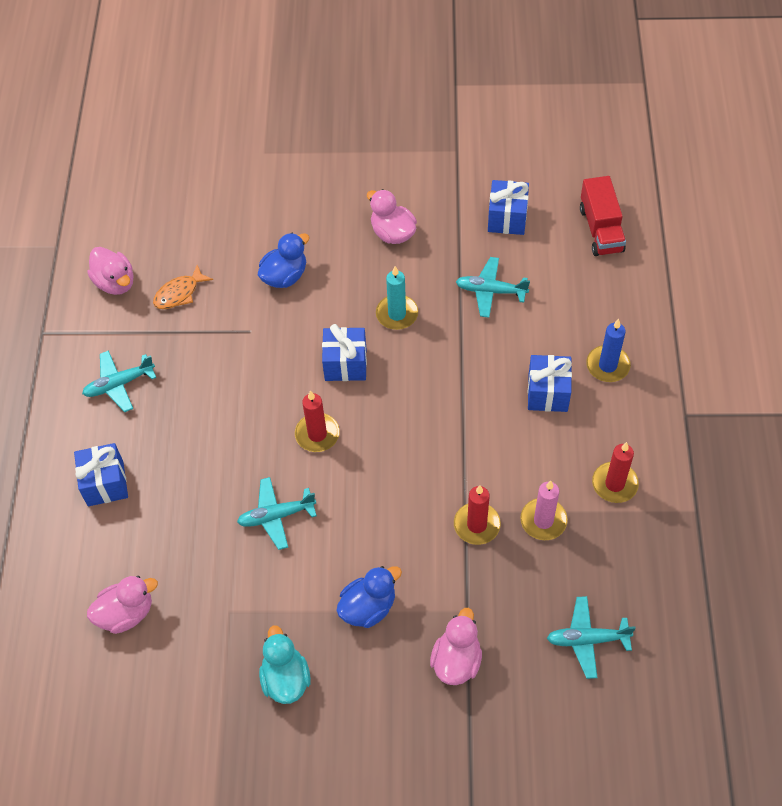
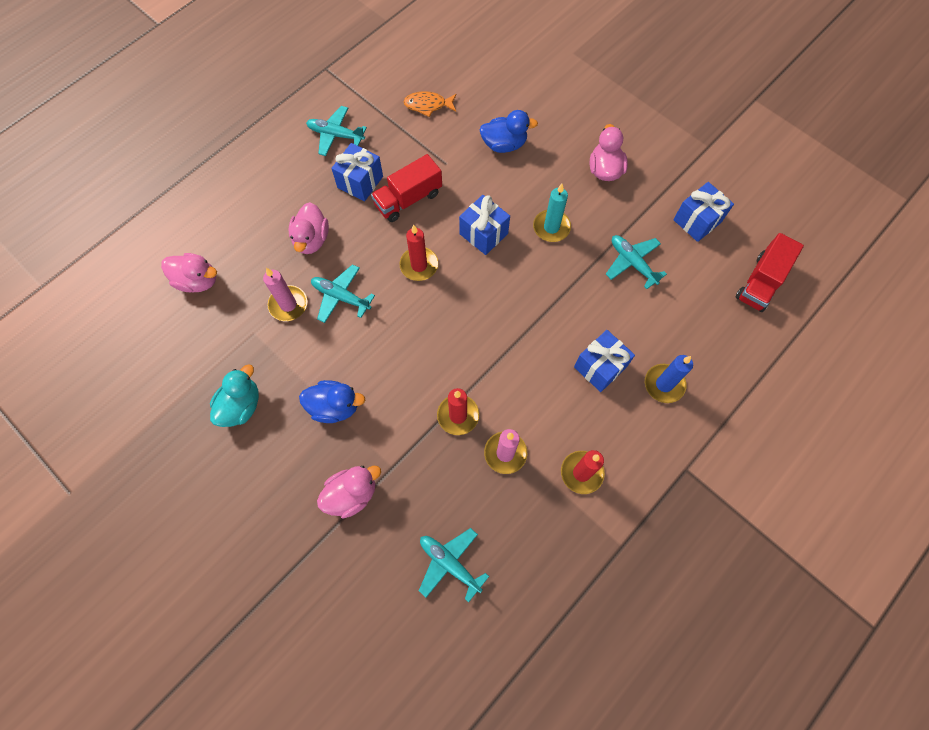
camera: 40 degrees right, 10 degrees up
blue gift [74,443,128,506] -> blue gift moved to [331,143,383,201]
pink duck [87,247,133,295] -> pink duck moved to [288,202,329,254]
none -> pink candle [263,268,308,321]
none -> red truck [371,154,442,222]

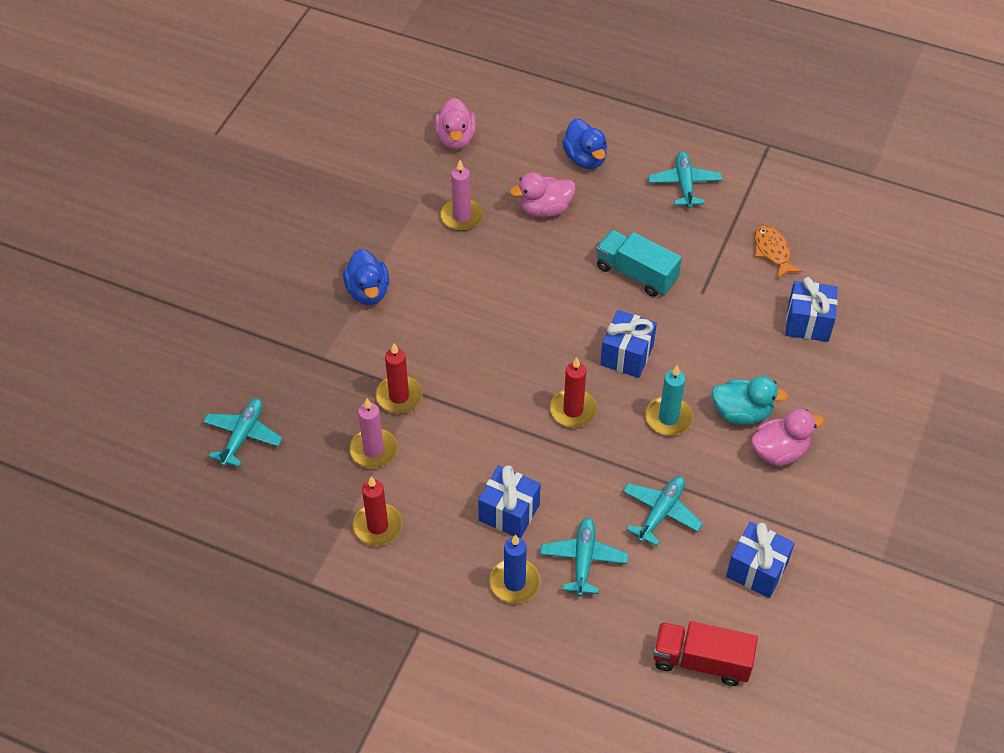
camera: 70 degrees right, 15 degrees down
turquoise duck [210,364,259,427] -> turquoise duck moved to [712,376,789,425]
turquoise plane [311,264,375,323] -> turquoise plane moved to [540,517,628,596]
pink duck [317,466,381,519] -> none
blue gift [331,143,383,201] -> blue gift moved to [786,277,838,342]
red truck [371,154,442,222] -> turquoise truck [596,230,682,297]
red candle [399,225,438,281] -> red candle moved to [550,357,597,428]
blue duck [480,110,538,153] -> blue duck moved to [562,119,607,169]

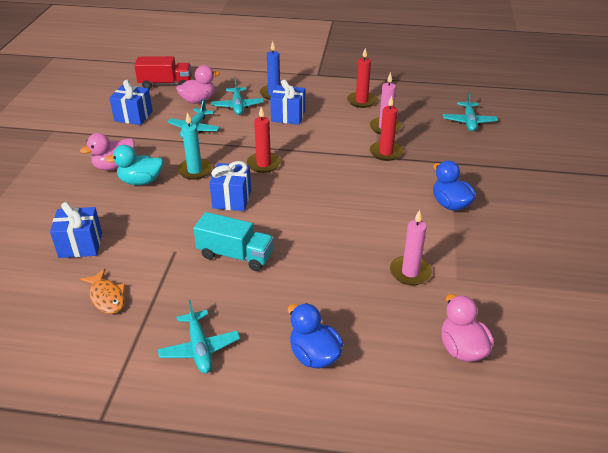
camera: 165 degrees right, 15 degrees down
pink duck [510,172,575,217] -> pink duck moved to [176,65,220,104]

